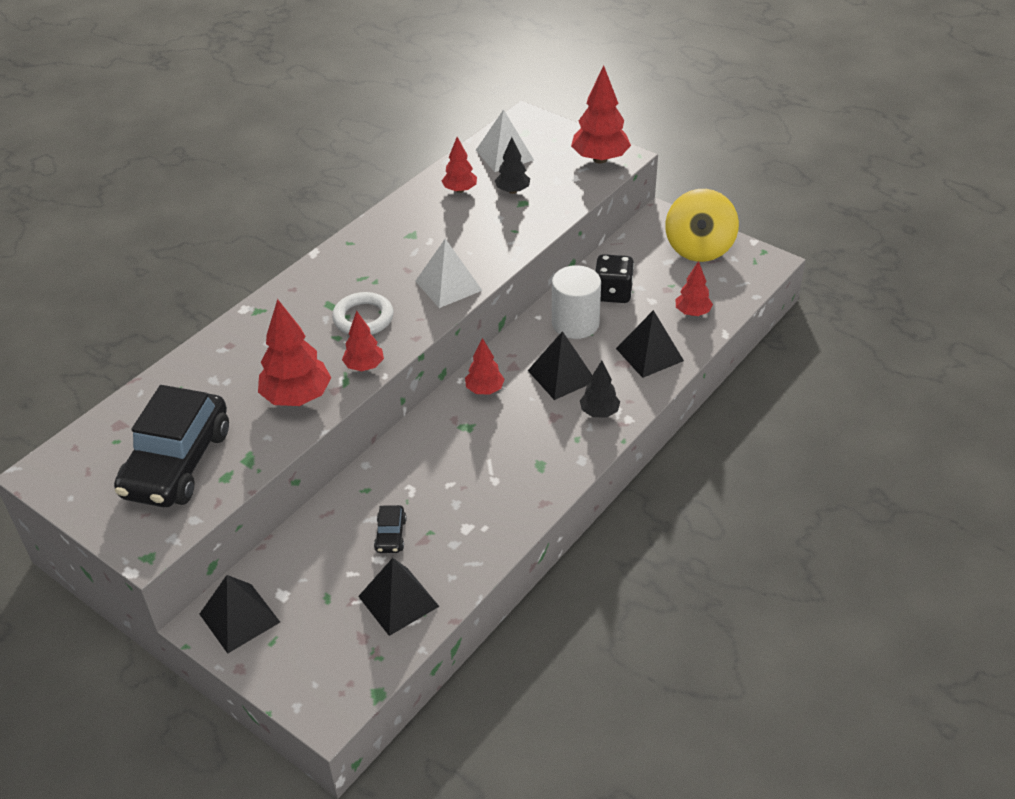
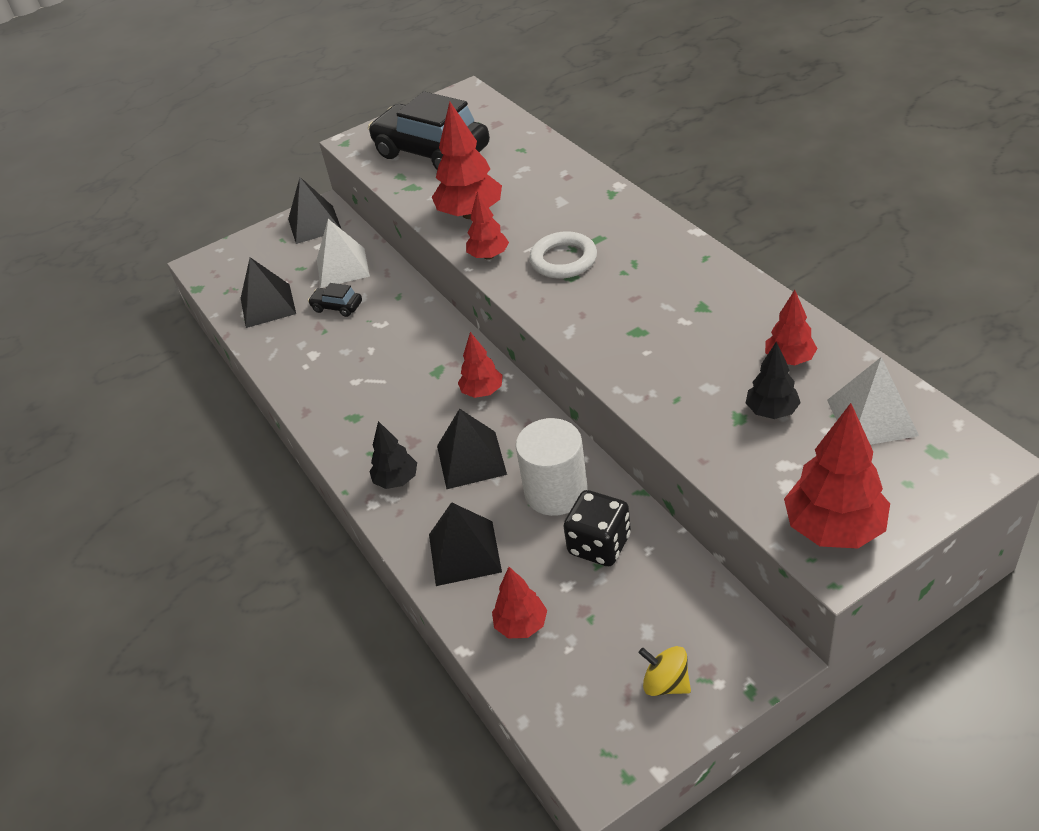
camera: 115 degrees right, 0 degrees up
white pyramid [416,239,483,308] -> white pyramid moved to [317,219,370,288]
yellow spinning top [665,189,739,262] -> yellow spinning top [639,646,691,696], size x0.49

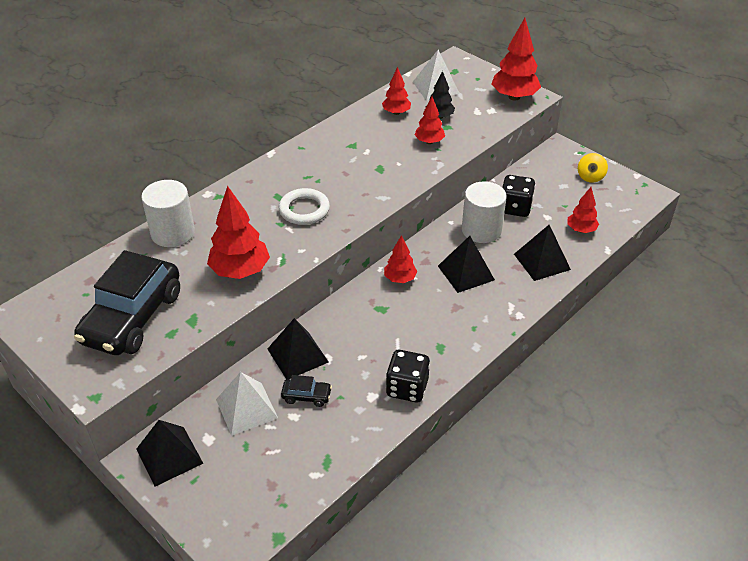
camera: 110 degrees left, 0 degrees up
black pyramid [241,257,296,328] -> black pyramid moved to [268,318,329,380]
black car [308,283,362,317] -> black car turned 90 degrees counterclockwise [281,375,332,407]
black tree [369,421,417,489] -> none
red tree [466,191,509,260] -> red tree moved to [414,96,445,144]
none -> white cylinder [141,180,195,247]
none -> black dice [386,350,430,402]

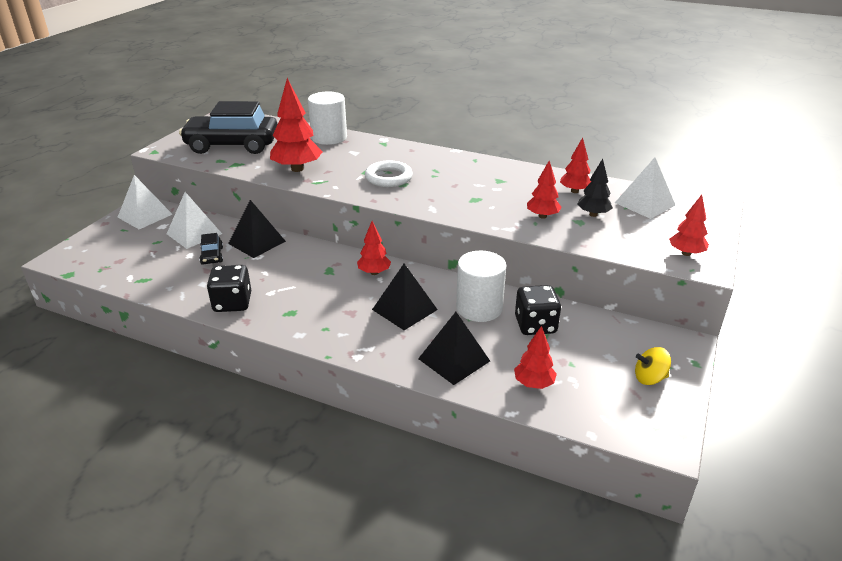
camera: 70 degrees right, 10 degrees down
black pyramid [136,420,204,487] -> white pyramid [118,175,173,229]
red tree [491,18,541,101] -> red tree [669,195,709,256], size x0.59

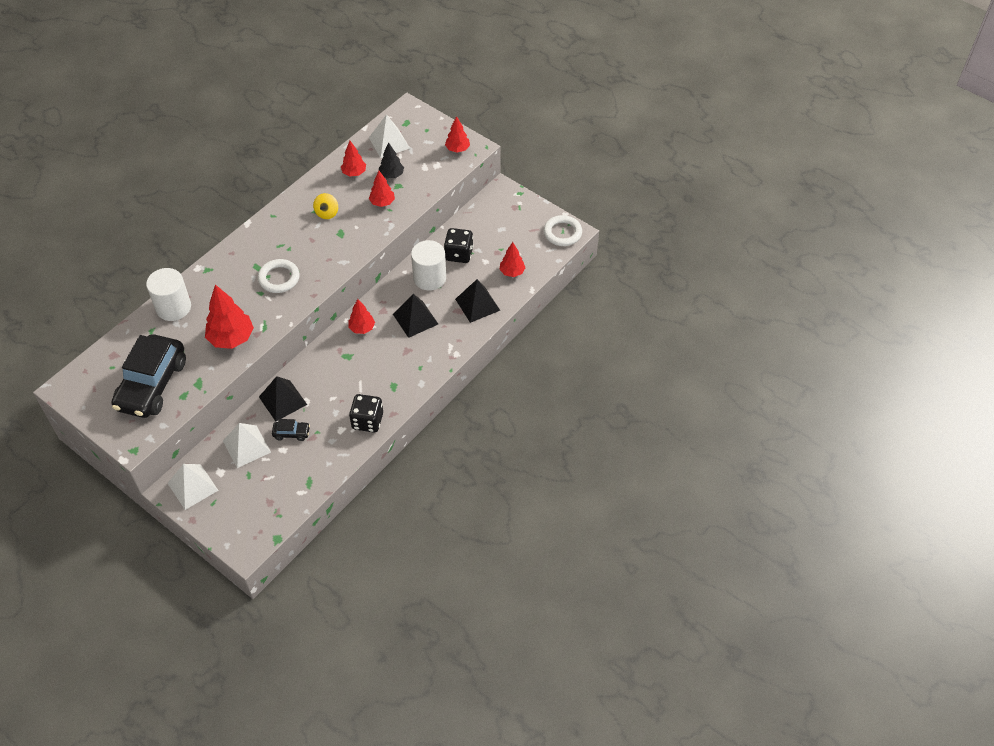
camera: 75 degrees left, 20 degrees up
yellow spinning top [635,347,671,385] -> yellow spinning top moved to [313,193,338,219]
none -> white ring [544,215,582,246]

